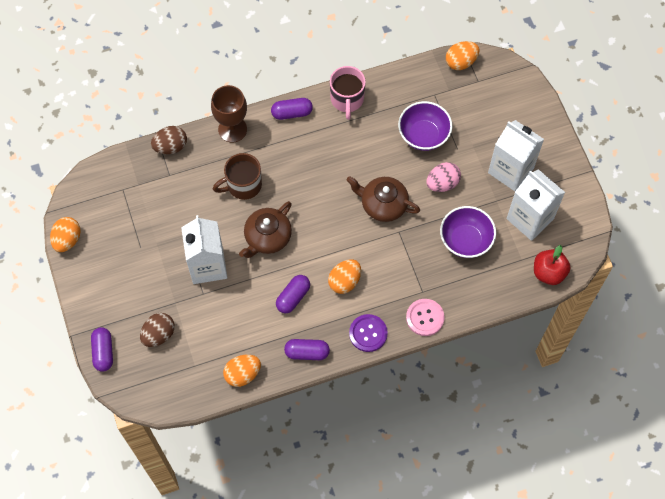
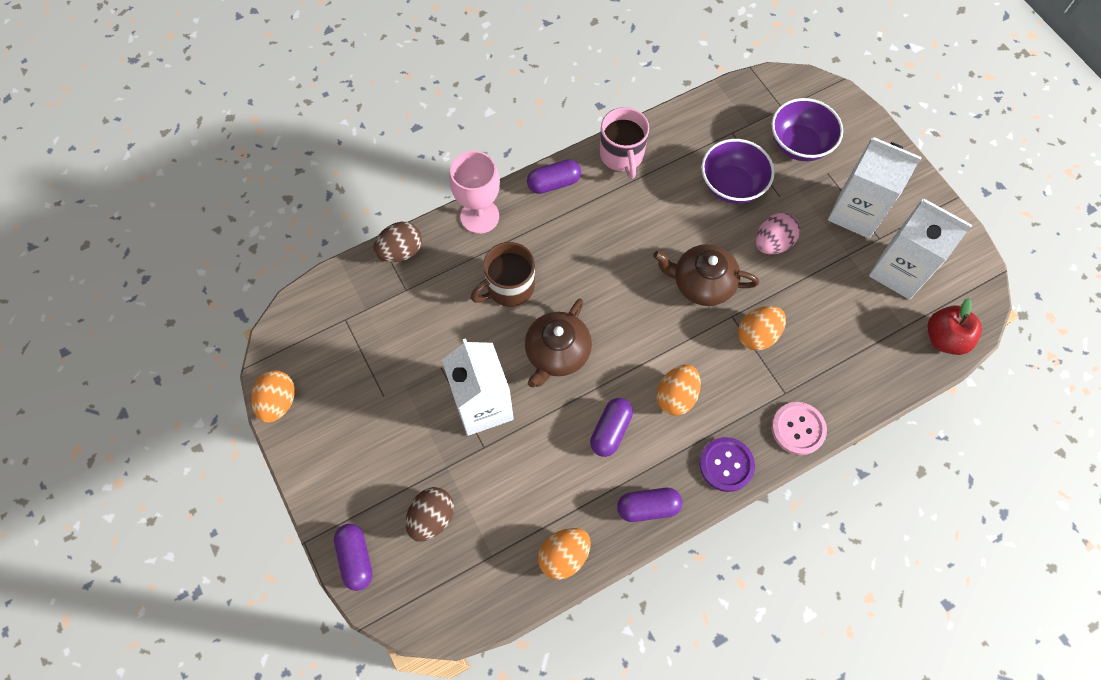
camera: 10 degrees left, 0 degrees up
brown goblet [211,85,247,143] -> pink goblet [449,151,500,234]
purple bowl [440,206,496,258] -> purple bowl moved to [772,98,843,161]
orange egg [446,41,479,70] -> orange egg moved to [738,306,786,351]

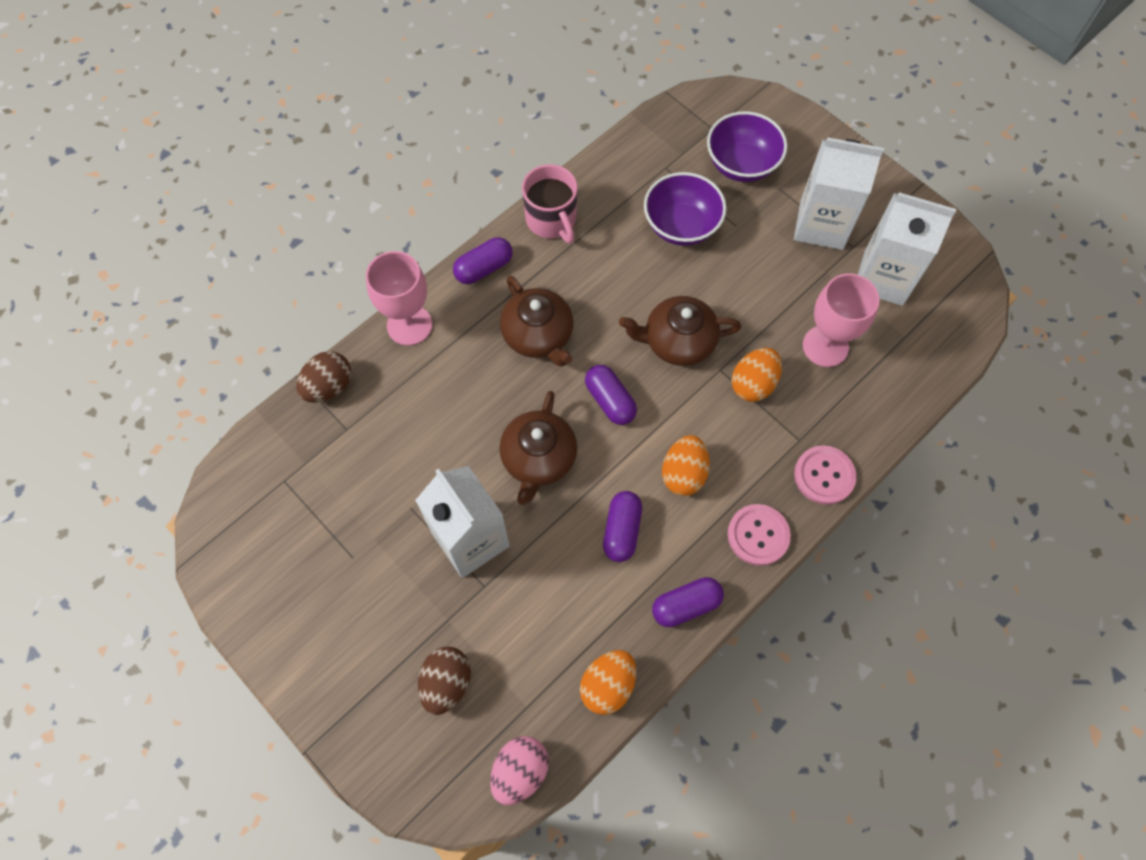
camera: 15 degrees left, 0 degrees up
orange egg [251,370,295,423] -> none
purple capsule [334,524,373,591] -> purple capsule moved to [585,365,637,425]
brown mug [471,242,535,307] -> none
purple button [699,437,755,492] -> pink button [727,504,791,566]
pink egg [756,213,800,255] -> pink egg moved to [490,736,549,805]
red apple [927,298,982,355] -> none
none -> brown teapot [500,276,573,366]
none -> pink goblet [803,274,880,367]

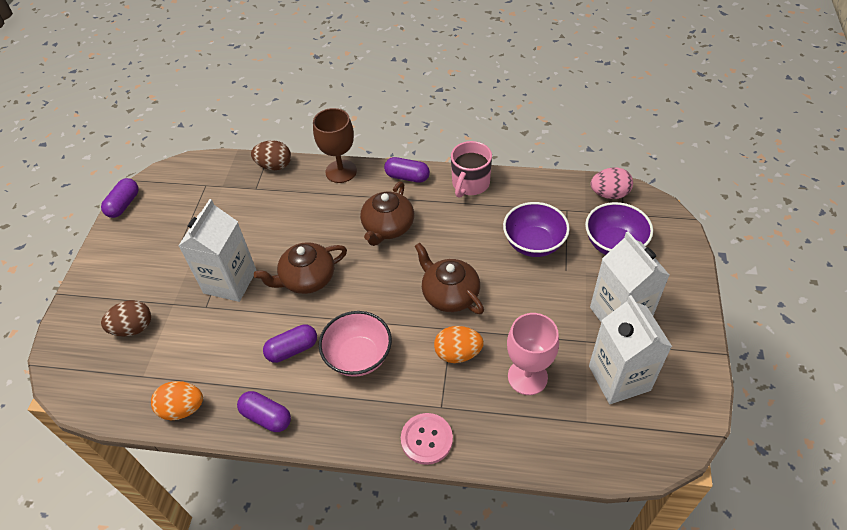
camera: 55 degrees right, 15 degrees down
pink goblet [366,251,432,346] -> brown goblet [313,108,357,183]
pink egg [490,736,549,805] -> pink egg moved to [591,167,633,199]
purple capsule [585,365,637,425] -> purple capsule moved to [101,178,139,218]
orange egg [662,435,710,496] -> pink bowl [319,311,392,377]
pink button [727,504,791,566] -> none

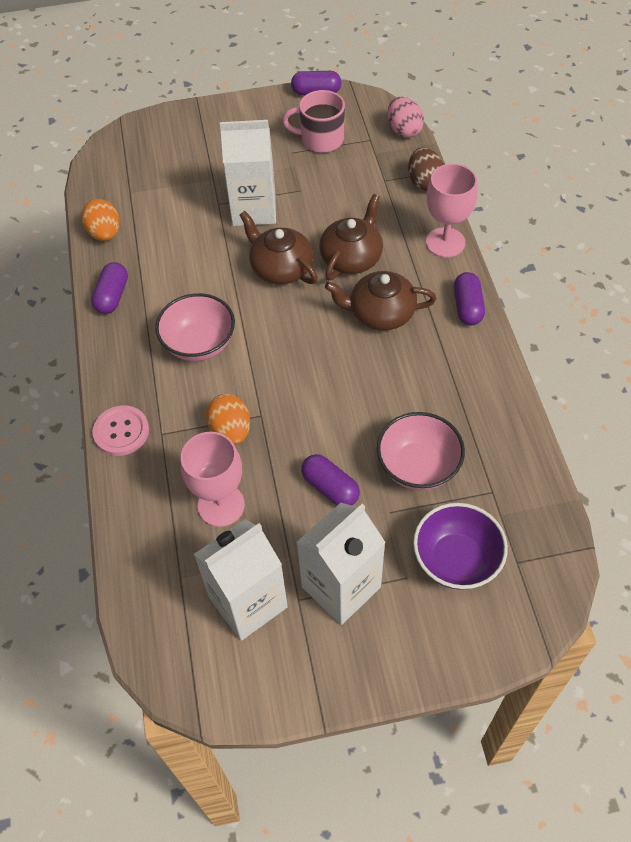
camera: 70 degrees right, 5 degrees up
brown egg [101,300,151,336] -> none
purple capsule [263,324,317,363] -> purple capsule moved to [301,454,360,506]
brown goblet [313,108,357,183] -> pink goblet [426,164,477,258]
brown teapot [415,243,484,314] -> brown teapot moved to [319,194,383,280]
pink mug [451,141,492,198] -> pink mug moved to [282,90,345,153]
purple bowl [503,202,570,257] -> pink bowl [377,412,465,490]
pink egg [591,167,633,199] -> pink egg moved to [387,97,424,138]

